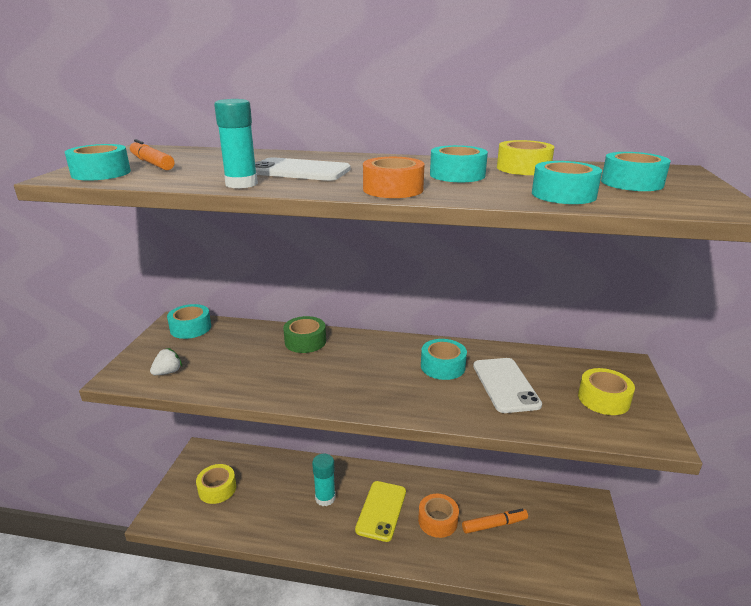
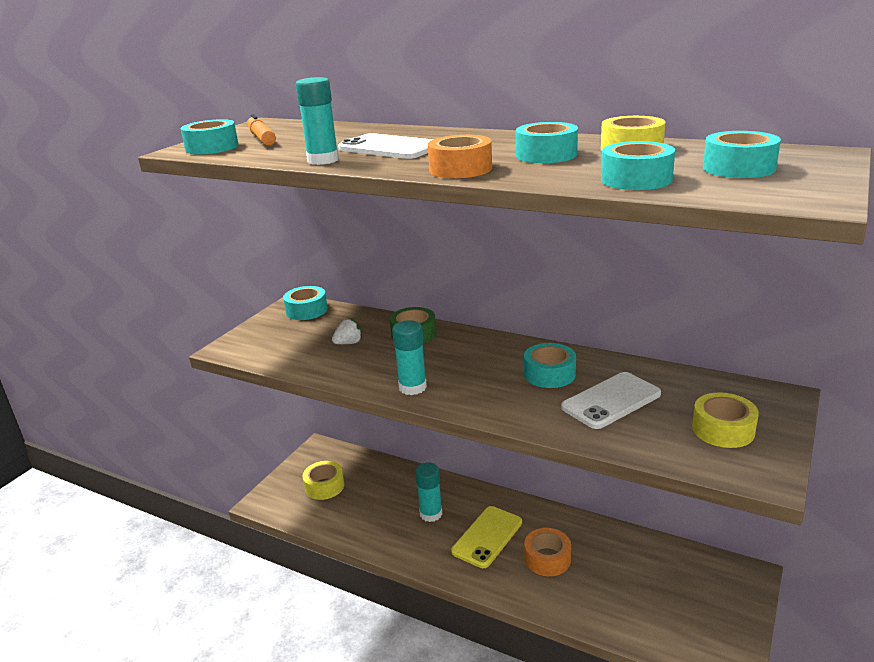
camera: 20 degrees right, 0 degrees up
white strawberry [150,348,182,375] -> white strawberry moved to [332,318,362,344]
orange marker [462,509,528,534] -> none
white phone [473,358,542,413] -> white phone turned 45 degrees clockwise [561,372,661,429]
none -> turquoise glue stick [392,320,427,395]

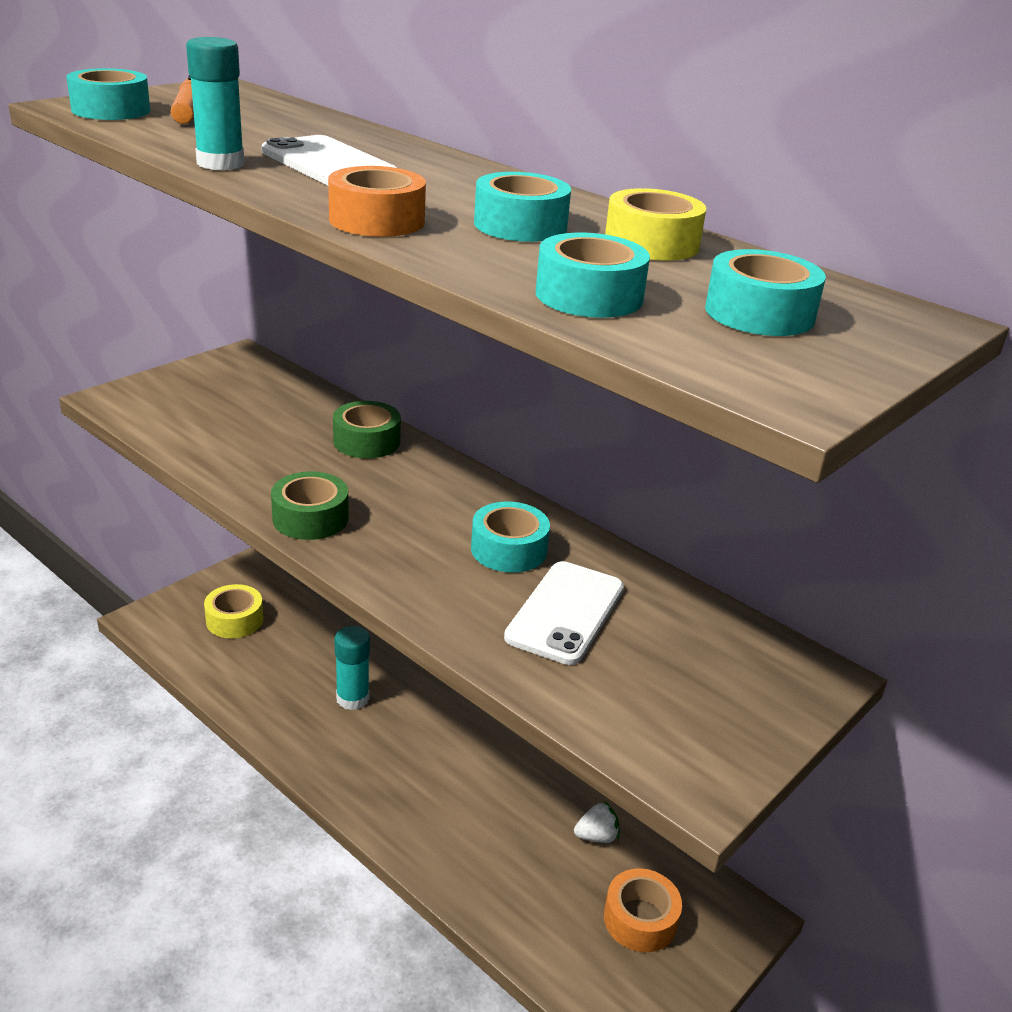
camera: 10 degrees right, 5 degrees up
turquoise tape [283,286,328,320] -> none
white strawberry [332,318,362,344] -> white strawberry moved to [574,801,620,843]
turquoise glue stick [392,320,427,395] -> green tape [271,472,349,540]
yellow phone [451,506,522,568] -> none
orange tape [524,528,571,576] -> orange tape moved to [604,868,682,952]
white phone [561,372,661,429] -> white phone turned 45 degrees counterclockwise [504,561,624,665]
yellow tape [692,392,759,448] -> none

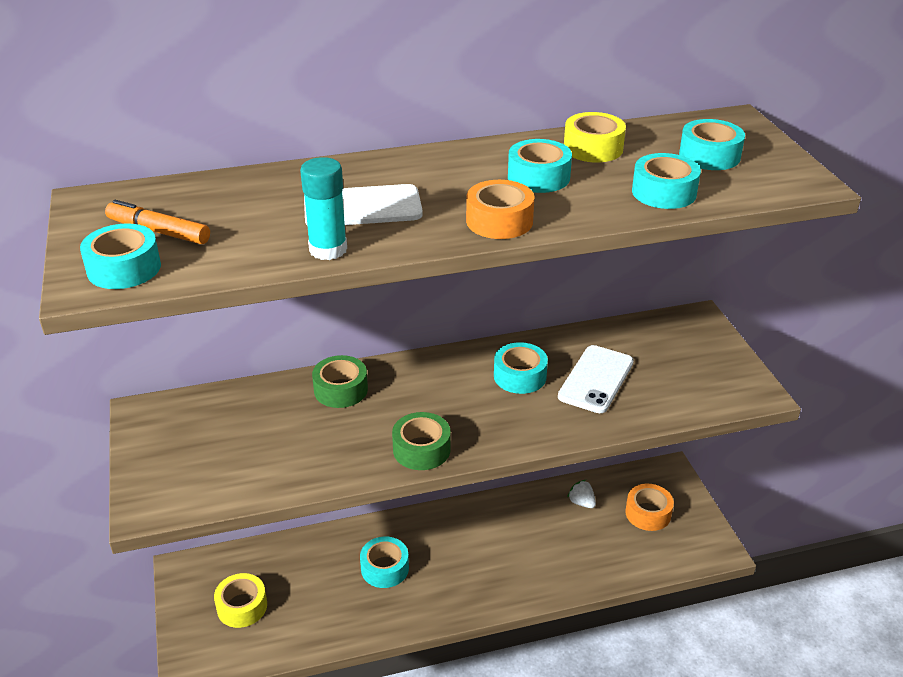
camera: 55 degrees left, 5 degrees up
turquoise glue stick [334,626,370,710] -> turquoise tape [360,537,409,588]
white phone [504,561,624,665] -> white phone turned 60 degrees clockwise [558,345,634,413]
white strawberry [574,801,620,843] -> white strawberry turned 60 degrees counterclockwise [567,480,596,508]

